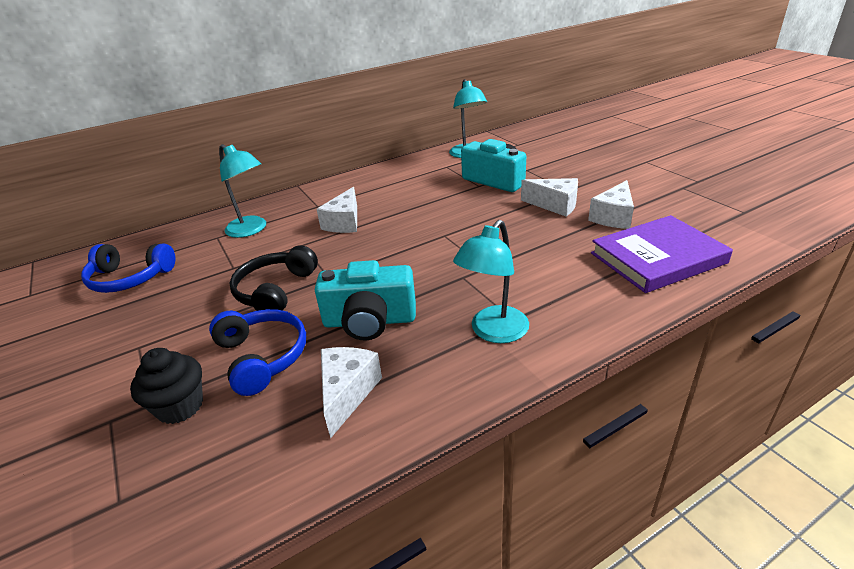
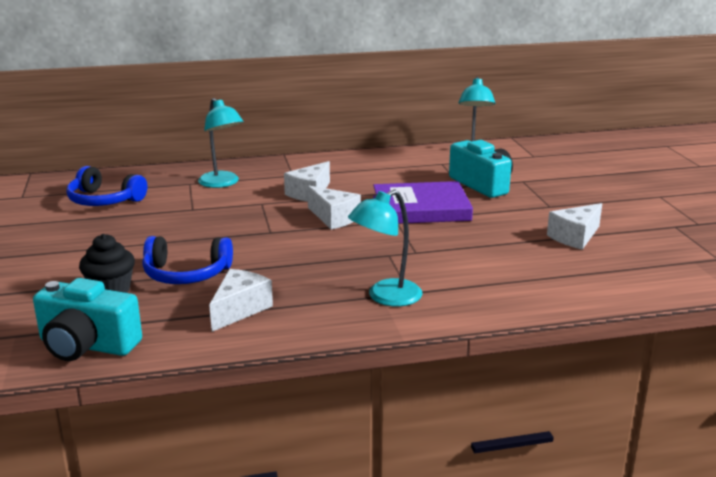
camera: 15 degrees right, 10 degrees down
blue headphones [209,309,306,396] -> blue headphones turned 105 degrees clockwise [142,236,233,284]
black headphones [229,245,318,311] -> none
turquoise camera [315,260,416,340] -> turquoise camera moved to [33,278,142,361]
white cheese [521,178,578,216] -> white cheese moved to [307,185,361,230]
purple book [591,215,733,293] -> purple book moved to [373,181,473,224]

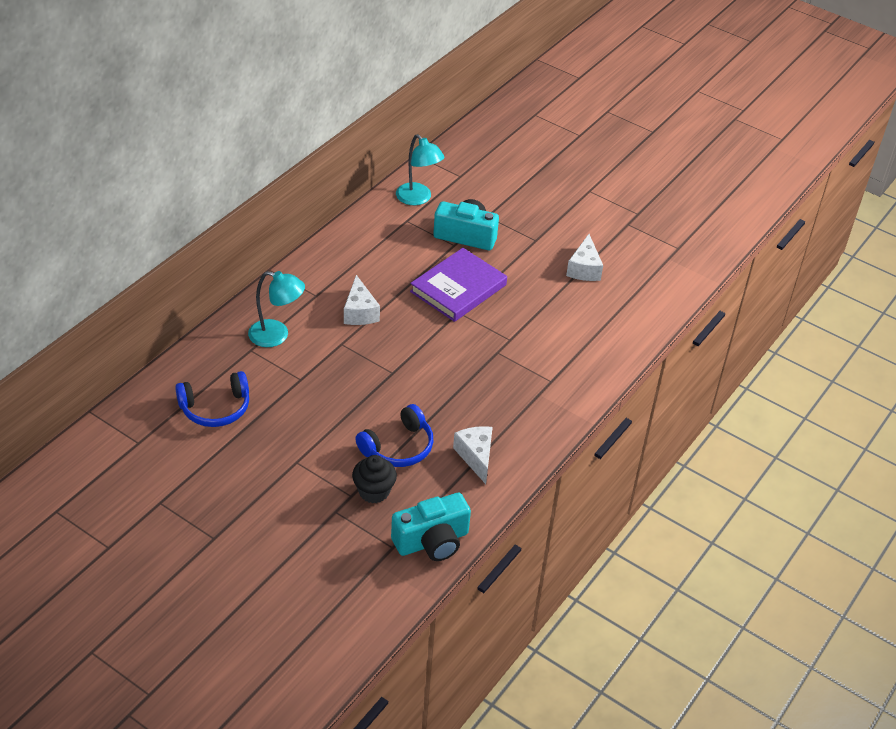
camera: 45 degrees left, 20 degrees up
white cheese [307,185,361,230] -> none
turquoise lamp [348,190,422,306] -> none

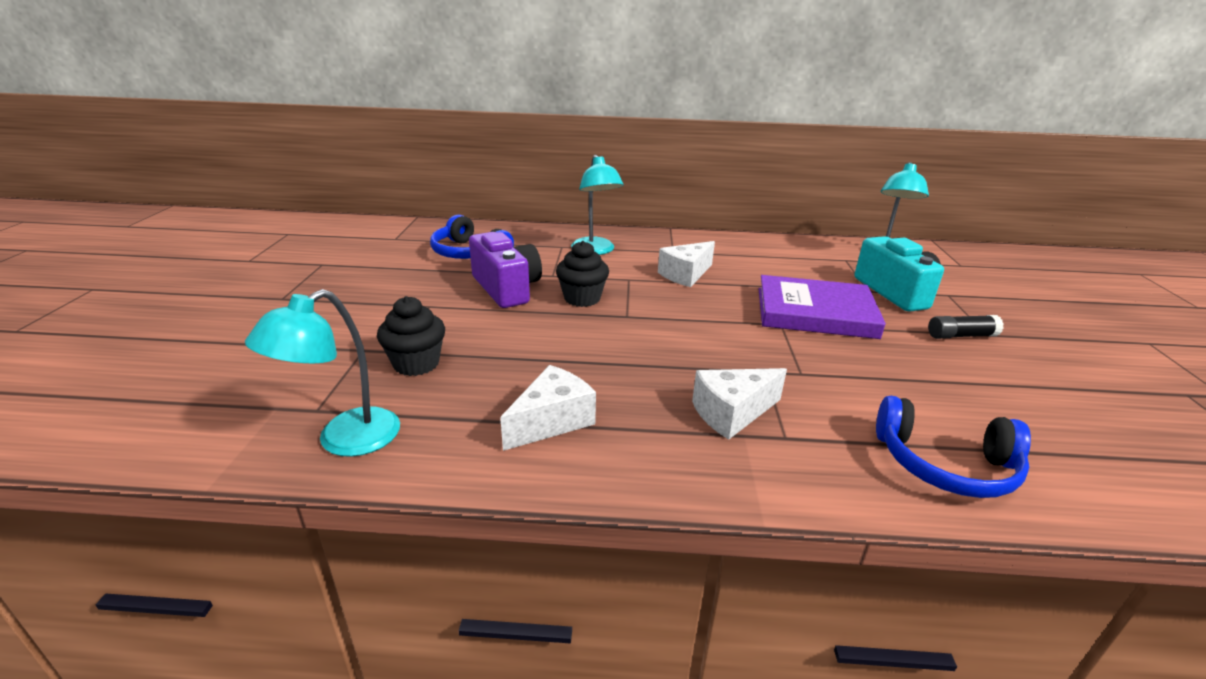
camera: 60 degrees right, 15 degrees down
blue headphones [355,404,433,467] -> blue headphones moved to [876,396,1031,498]
turquoise camera [391,493,471,561] -> turquoise lamp [245,289,400,457]
white cheese [566,234,603,281] -> white cheese moved to [692,368,787,440]
none -> purple camera [469,232,542,308]
none -> black cupcake [556,241,609,307]
none -> black glue stick [928,315,1004,339]

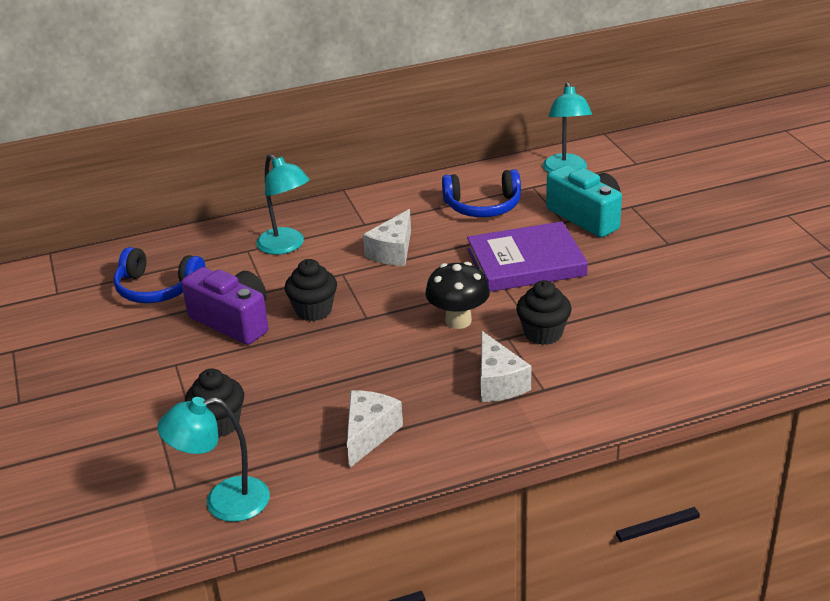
camera: 20 degrees left, 5 degrees up
turquoise lamp [245,289,400,457] -> turquoise lamp turned 60 degrees clockwise [157,397,270,522]
white cheese [692,368,787,440] -> white cheese turned 60 degrees counterclockwise [481,331,531,402]
blue headphones [876,396,1031,498] -> blue headphones moved to [442,169,521,217]
black glue stick [928,315,1004,339] -> none
none -> black mushroom [425,262,490,329]
none -> black cupcake [516,280,572,345]

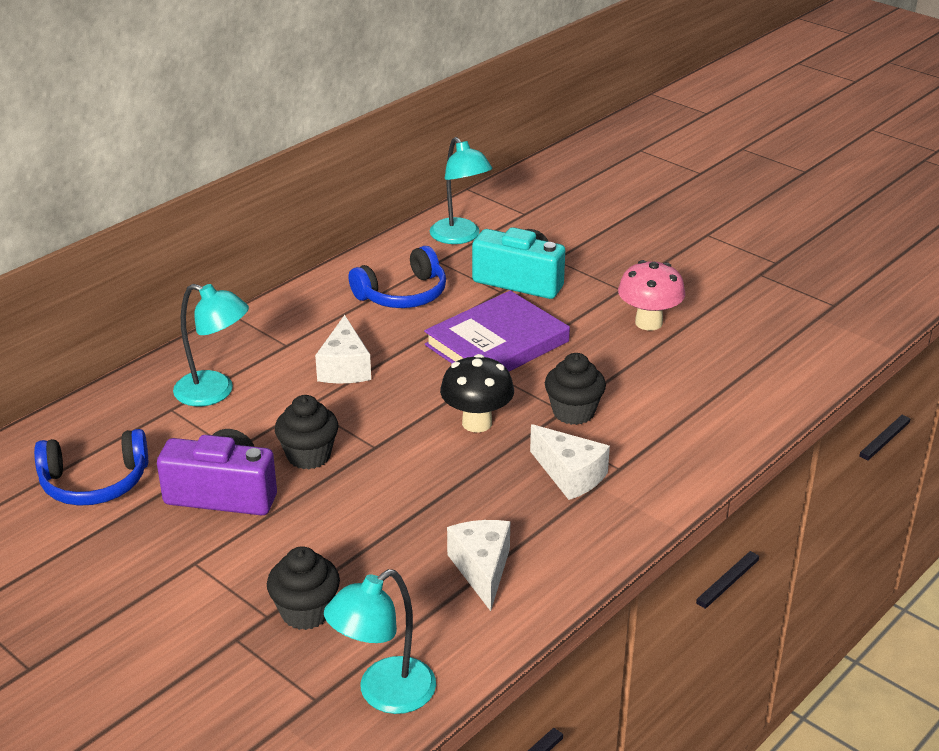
camera: 30 degrees left, 0 degrees up
none -> pink mushroom [618,260,685,330]

